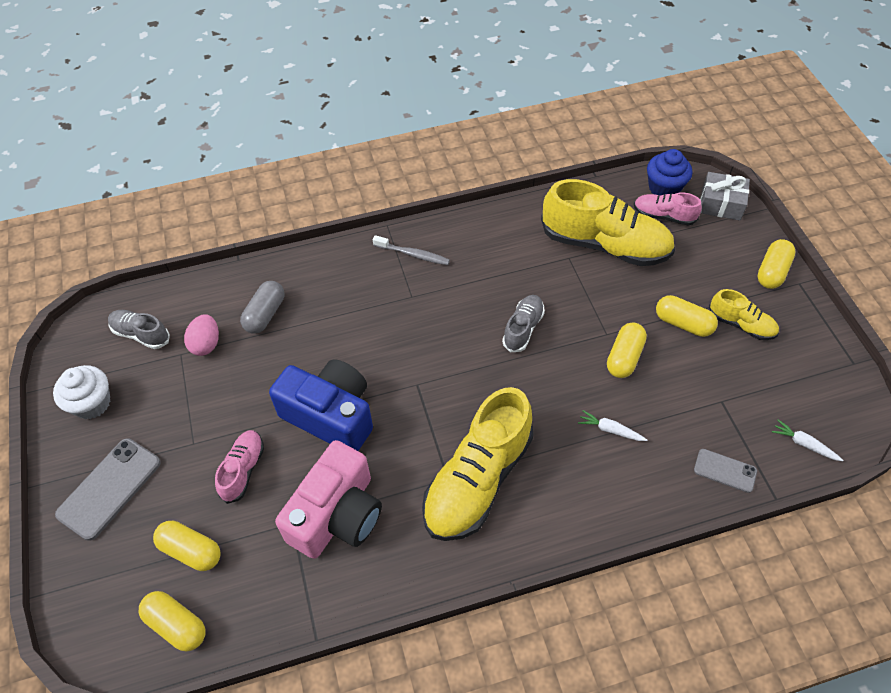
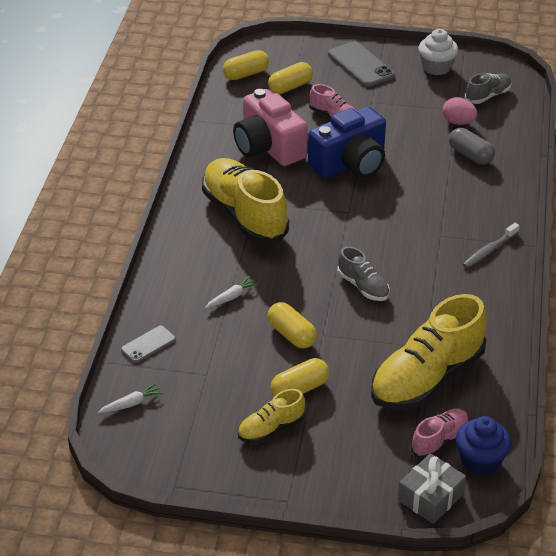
camera: 115 degrees right, 15 degrees down
yellow capsule [757,239,796,289] -> none

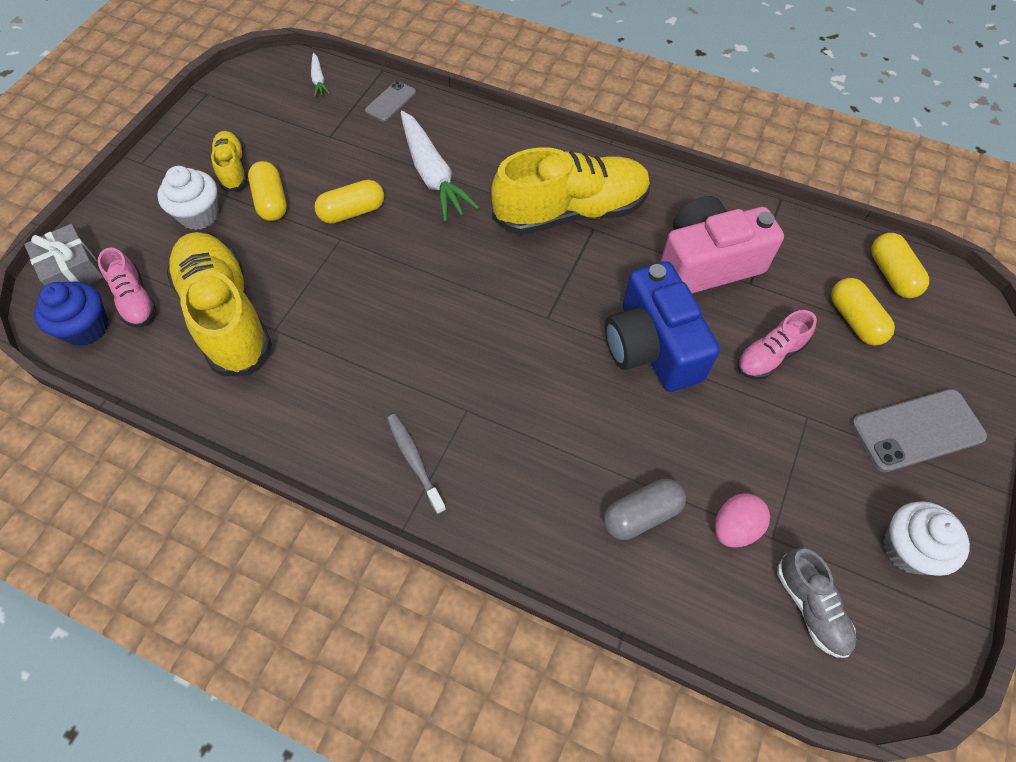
camera: 105 degrees right, 20 degrees up
grey phone [121,326,176,363] -> grey phone turned 60 degrees clockwise [365,81,416,122]
white carrot [205,277,258,308] -> white carrot [401,111,480,222], size x2.20
grey shoe [337,247,390,301] -> none
none -> white cupcake [157,166,219,230]

